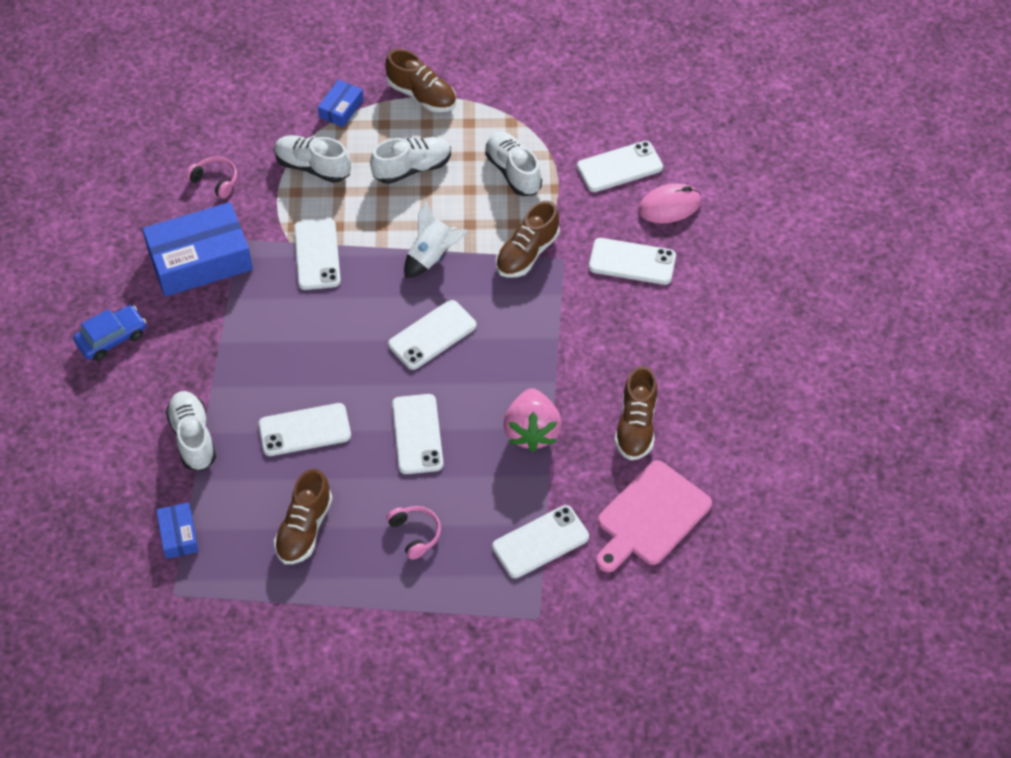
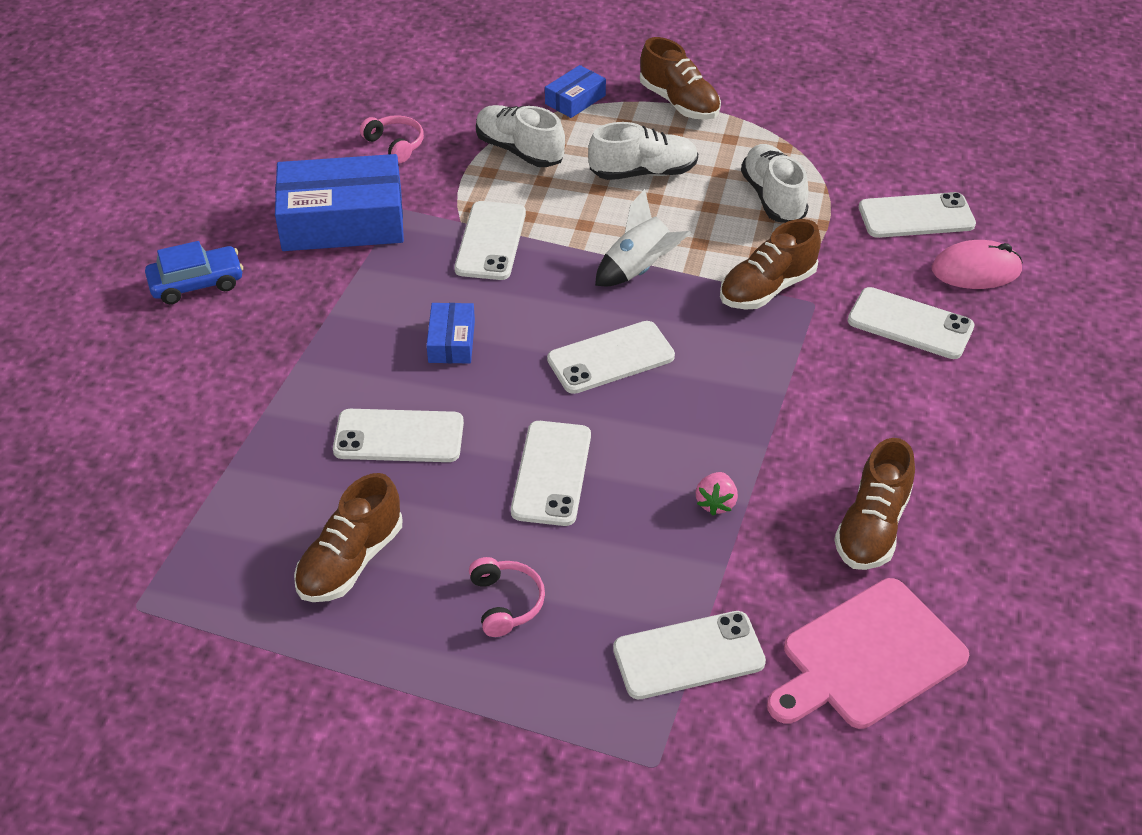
camera: 15 degrees right, 10 degrees down
blue box [156,503,199,559] -> blue box moved to [426,303,475,363]
white shoe [166,391,216,471] -> none
pink strawberry [504,388,562,452] -> pink strawberry [696,472,738,515], size x0.49

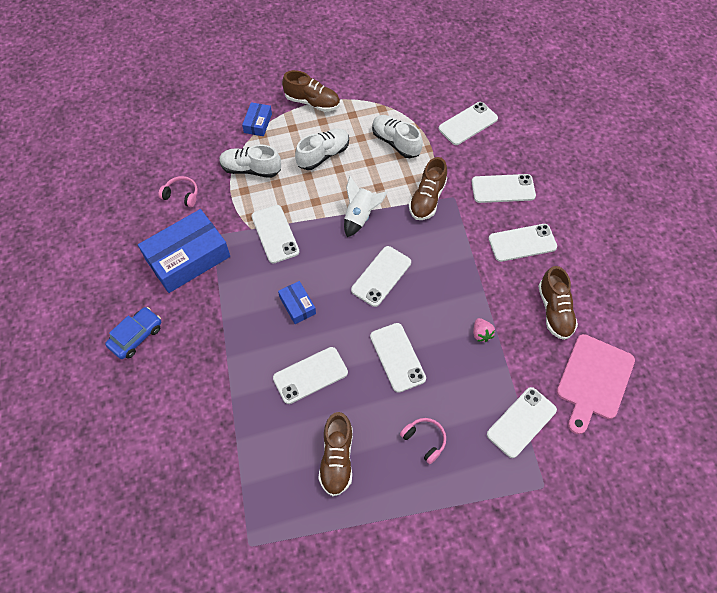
camera: 30 degrees left, 15 degrees up
pink mouse [932,240,1023,289] -> none
none -> white phone [488,224,557,262]

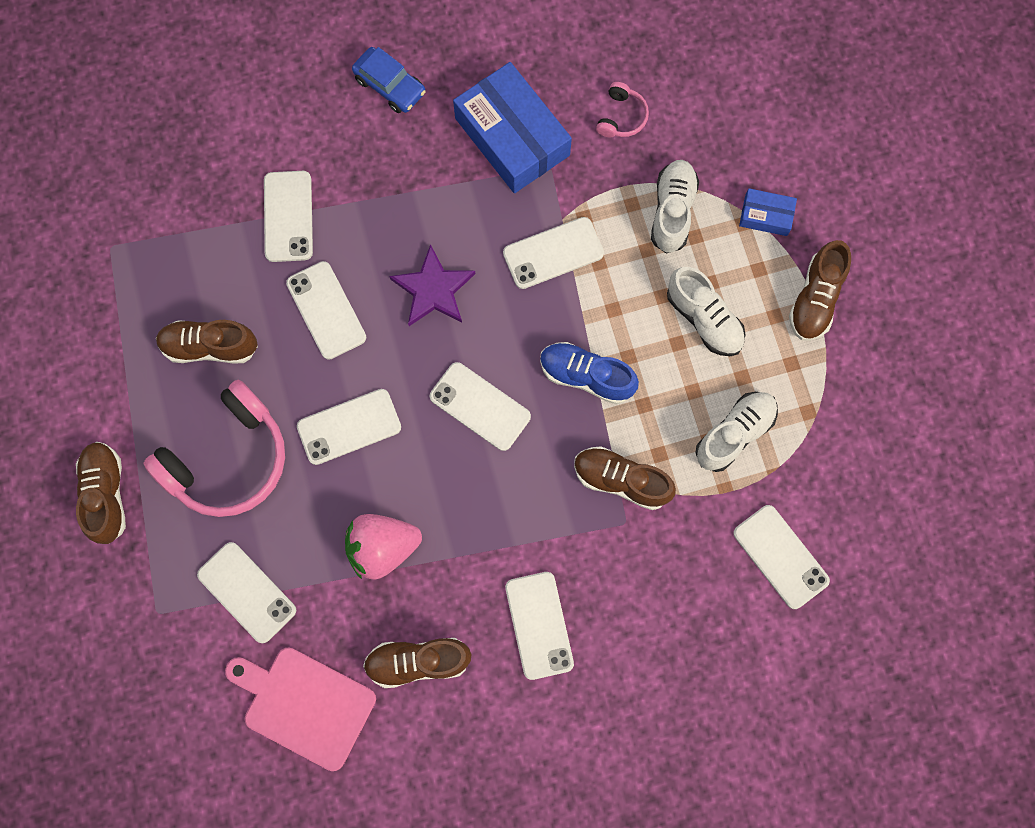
camera: 90 degrees right, 15 degrees up
blue box [278,281,316,324] -> purple star [389,244,475,326]
white rocket [344,176,388,237] -> blue shoe [540,342,639,404]
pink headphones [400,418,446,464] -> pink headphones [143,380,285,517], size x2.22
white phone [472,174,536,203] -> white phone moved to [264,171,313,262]
pink strawberry [473,318,495,342] -> pink strawberry [345,514,422,579], size x2.03
none -> brown shoe [76,442,126,544]

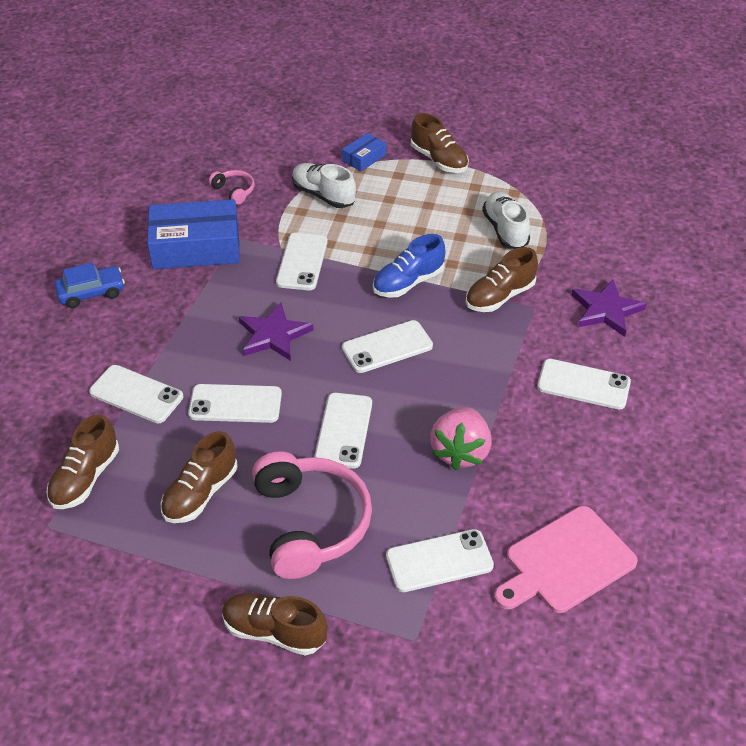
camera: 60 degrees left, 30 degrees down
brown shoe [363,638,472,688] -> brown shoe moved to [46,414,119,509]
white shoe [667,267,745,356] -> none
white phone [733,505,830,609] -> none
none -> purple star [571,279,647,337]

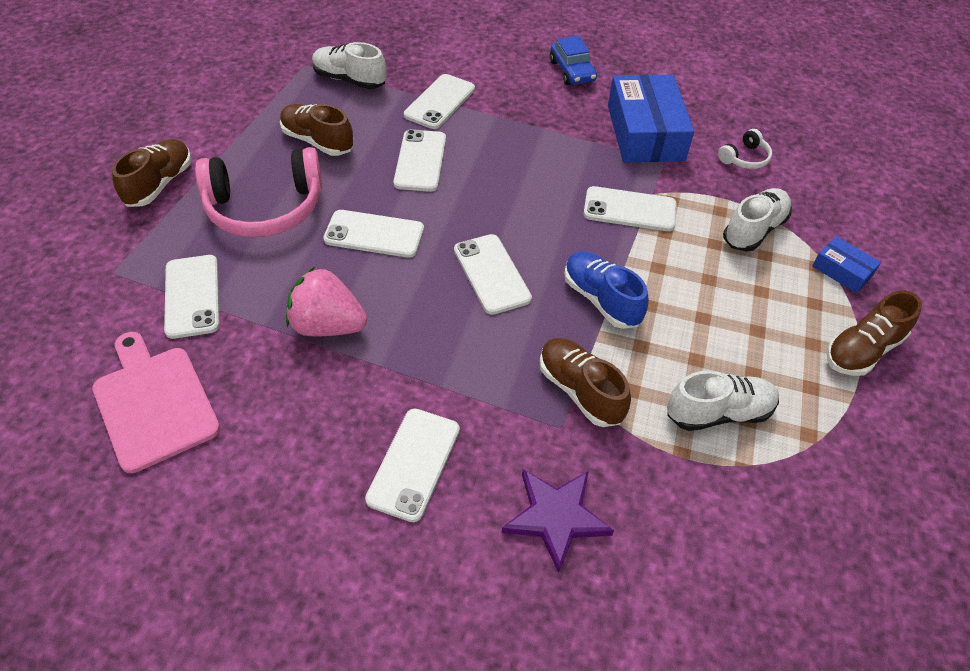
camera: 90 degrees right, 5 degrees up
brown shoe [46,414,119,509] -> white shoe [312,42,387,89]
pink headphones [209,170,255,205] -> white headphones [718,129,772,169]
purple star [239,302,313,361] -> none

